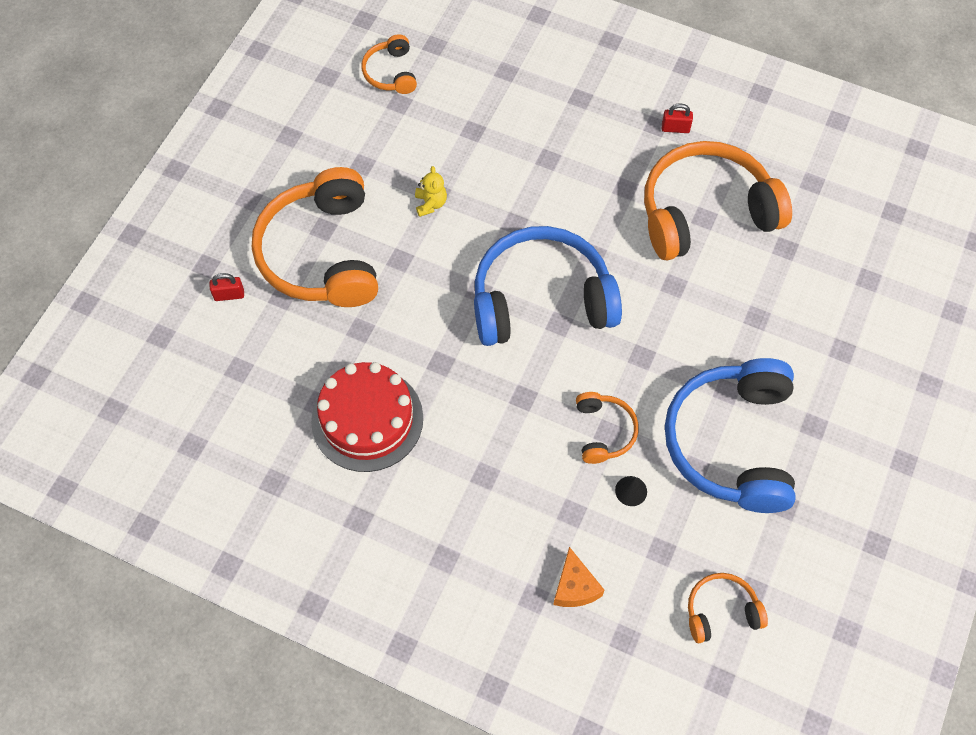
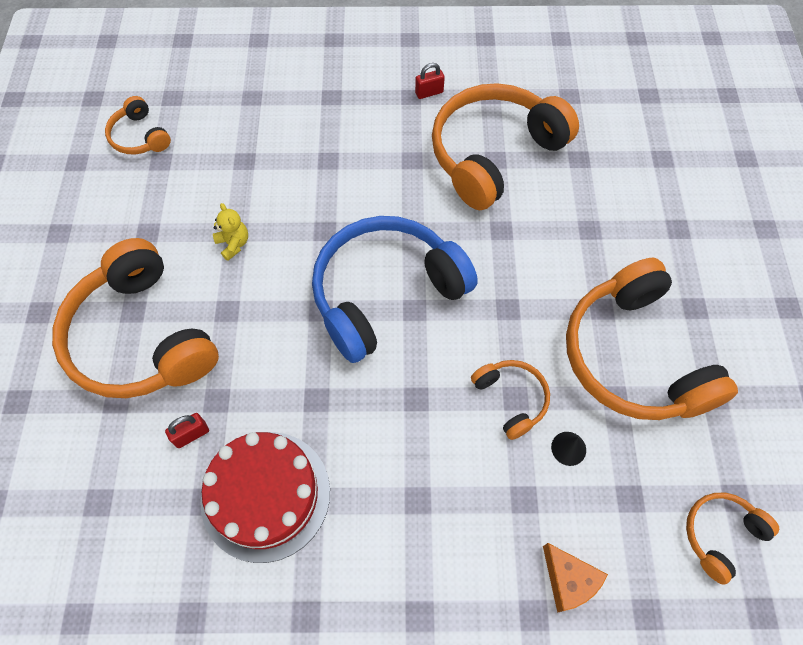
camera: 25 degrees left, 0 degrees up
red padlock [210,273,244,301] -> red padlock moved to [165,413,209,448]
blue headphones [665,358,795,513] -> orange headphones [566,258,738,420]

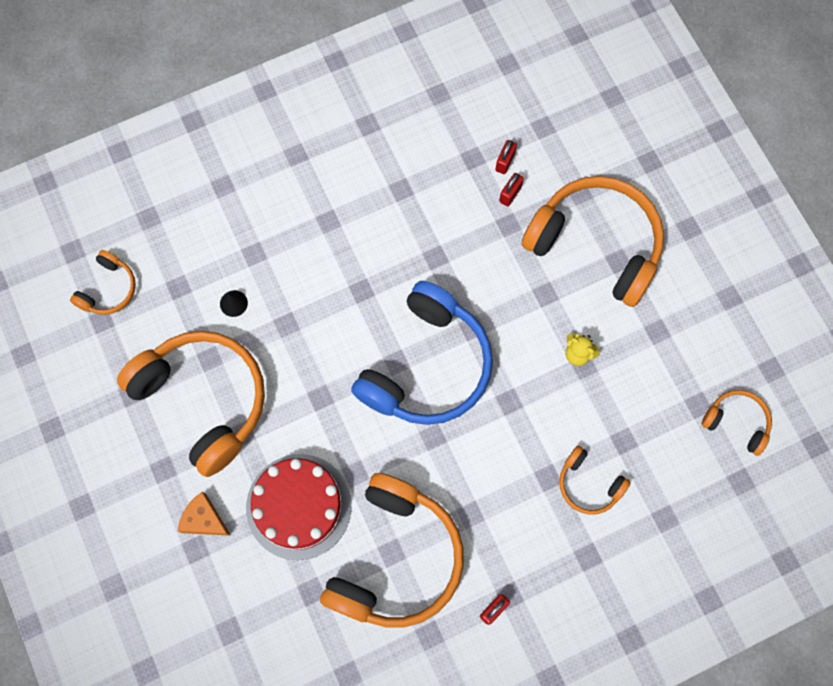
camera: 155 degrees right, 10 degrees up
red cake [200,432,330,563] -> red cake moved to [246,454,352,560]
orange headphones [471,360,550,440] -> orange headphones moved to [559,446,631,515]
orange cheese [543,543,608,613] -> orange cheese moved to [178,492,231,536]
none -> red padlock [495,140,517,174]

